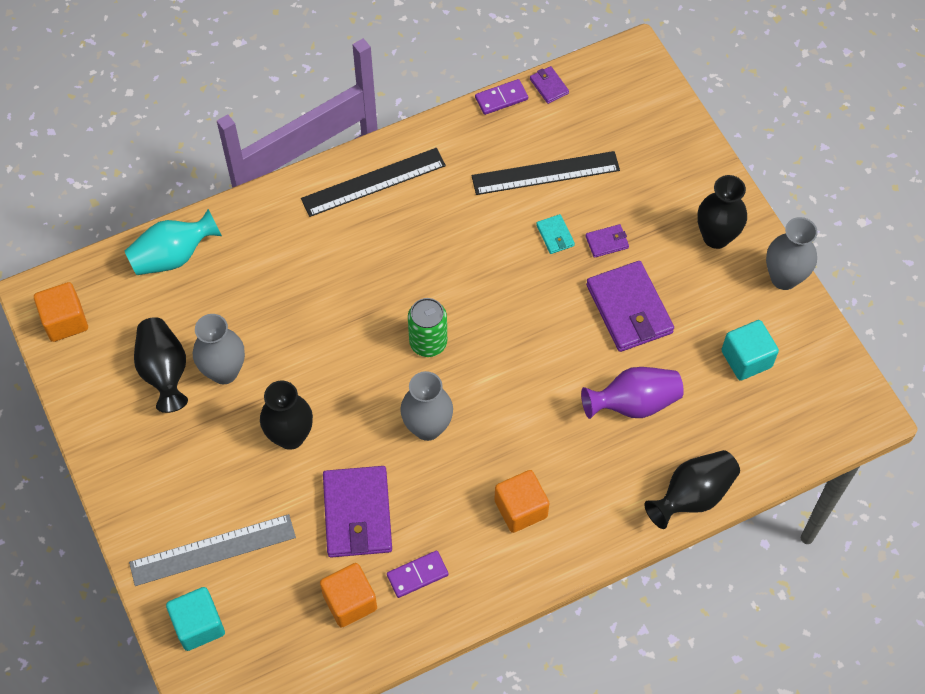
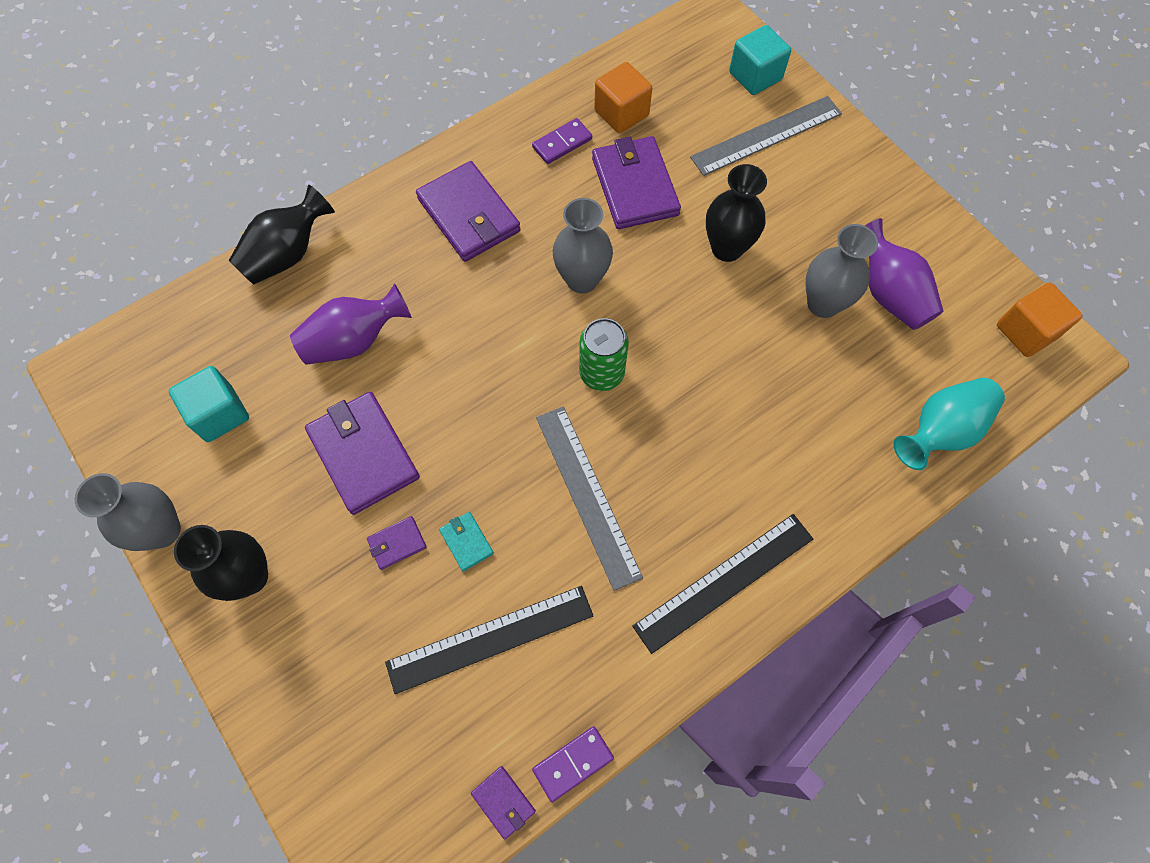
camera: 170 degrees right, 5 degrees up
black vase [134,317,188,413] -> purple vase [865,218,943,330]
orange cube [494,470,549,533] -> purple wallet [416,161,521,262]
none -> grey ruler [536,407,643,591]

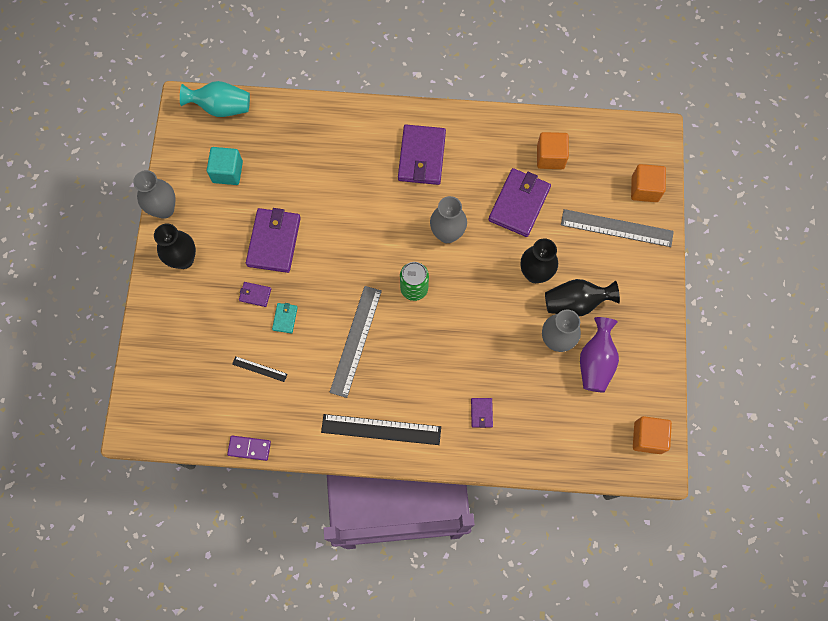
camera: 40 degrees right, 5 degrees up
black vase [229,185,335,285] -> black vase moved to [545,279,620,316]
purple vase [290,283,412,365] -> none
black ruler [385,586,593,694] -> black ruler [232,356,287,382], size x0.48
purple wallet [471,766,536,840] -> purple wallet moved to [471,398,493,428]
purple domino [532,118,592,164] -> none
turquoise cube [729,25,791,95] -> orange cube [631,164,666,202]
turquoise vase [893,378,1005,470] -> turquoise vase moved to [180,81,250,117]

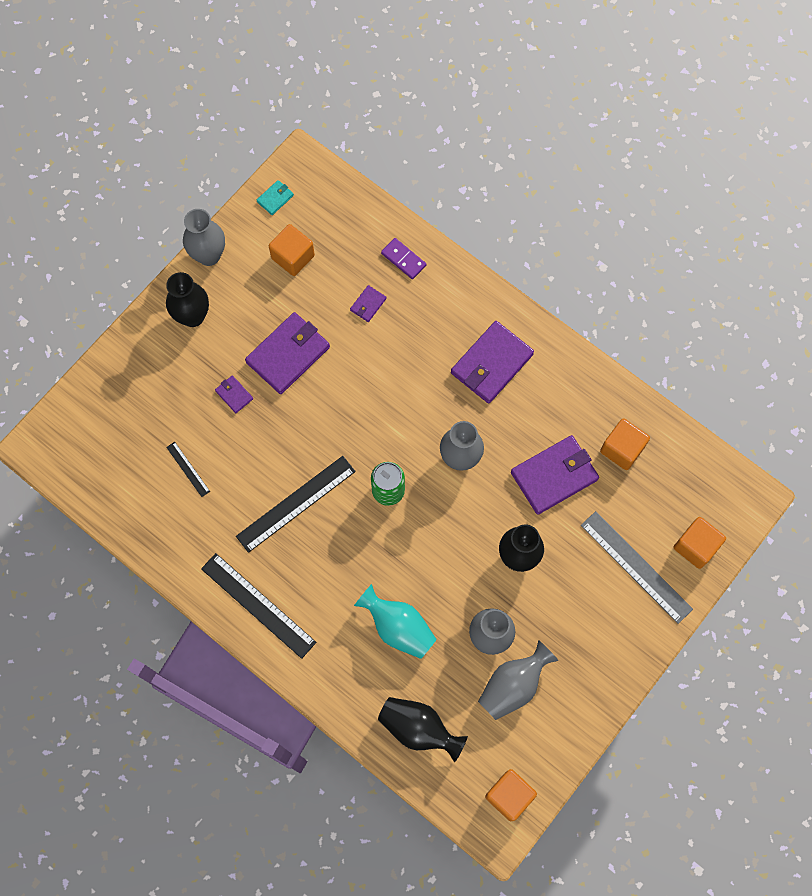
camera: 35 degrees right, 0 degrees up
turquoise vase [180,81,250,117] -> turquoise vase moved to [354,584,437,659]
turquoise cube [207,147,243,185] -> orange cube [269,224,315,276]
purple domino [227,436,271,461] -> purple domino moved to [381,238,426,279]
turquoise wallet [272,303,298,333] -> turquoise wallet moved to [256,180,294,215]
grey ruler [329,286,382,398] -> black ruler [236,456,356,553]
purple wallet [471,398,493,428] -> purple wallet moved to [350,285,386,322]
black vase [545,279,620,316] -> black vase moved to [378,697,468,763]
purple vase [580,317,619,392] -> grey vase [478,640,559,720]

